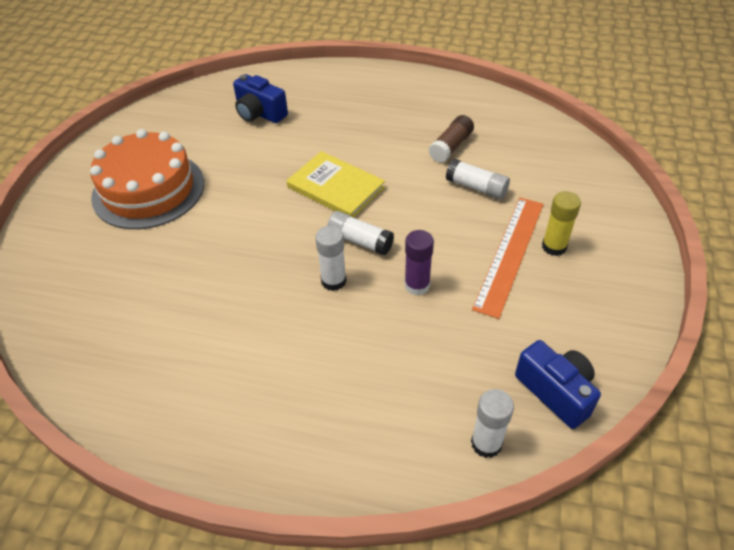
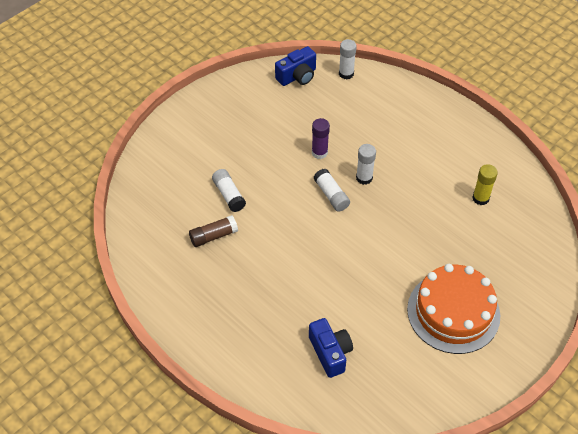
camera: 150 degrees left, 5 degrees up
yellow book [287,151,385,218] -> none
orange ruler [472,198,544,319] -> none
blue camera [515,340,601,429] -> blue camera turned 120 degrees counterclockwise [275,46,316,86]
yellow glue stick [542,191,581,256] -> yellow glue stick moved to [472,164,498,205]

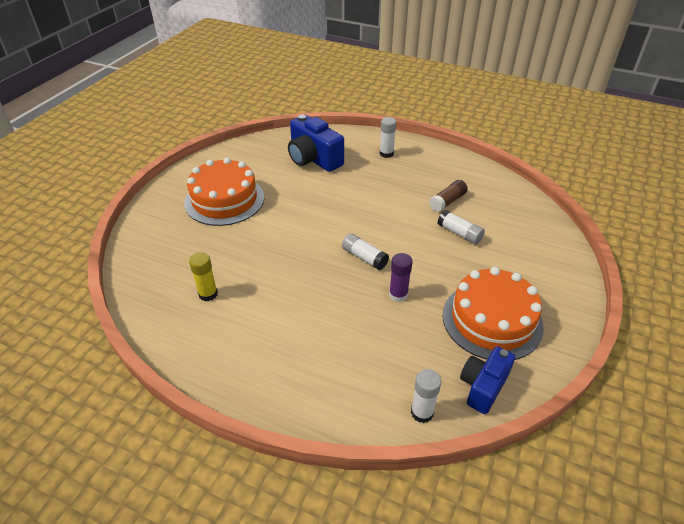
camera: 160 degrees right, 10 degrees down
blue camera [309,318,353,378] -> blue camera [288,115,344,172], size x1.52
white glue stick [356,144,376,185] -> white glue stick moved to [380,117,396,158]
none -> orange cake [442,267,544,360]

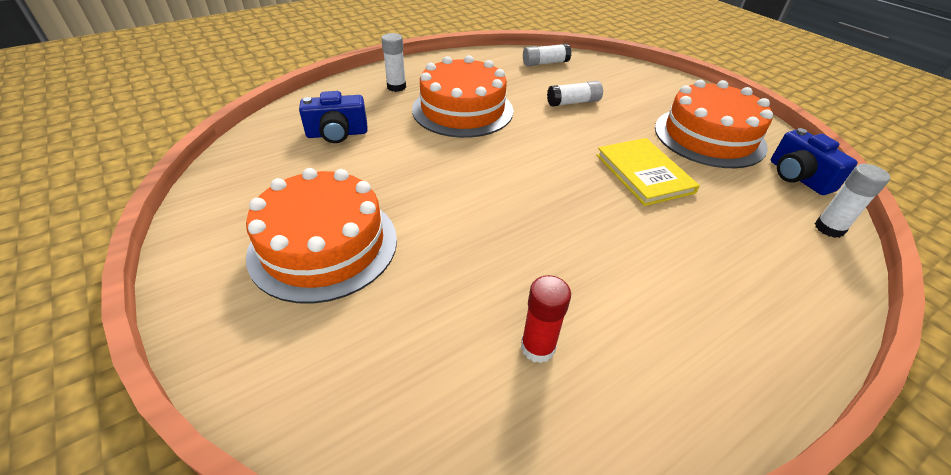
camera: 60 degrees left, 0 degrees up
yellow glue stick [189,252,218,301] -> red glue stick [521,275,571,363]
blue camera [288,115,344,172] -> blue camera [299,91,368,143], size x0.66
white glue stick [342,233,389,270] -> white glue stick moved to [523,44,572,66]
purple glue stick [389,253,413,302] -> yellow book [596,138,700,206]
brown glue stick [429,180,468,212] -> none
none -> orange cake [412,55,513,138]

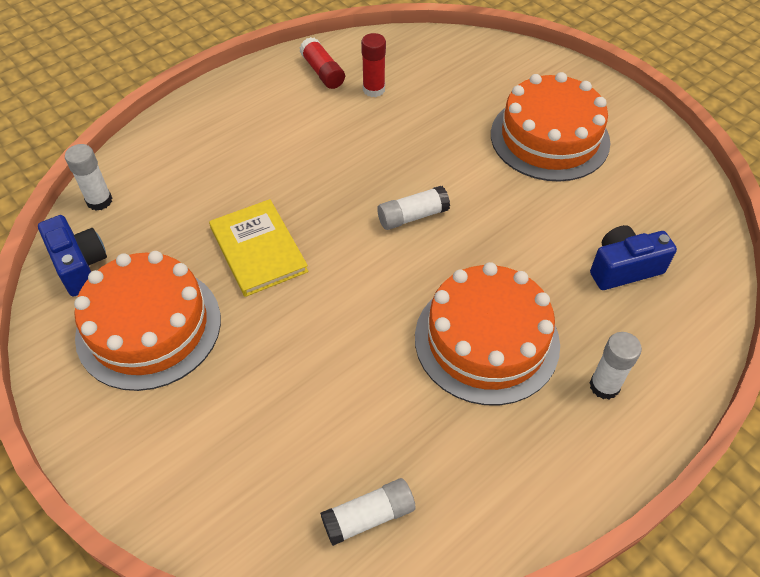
camera: 175 degrees right, 10 degrees up
white glue stick [547,81,603,107] -> white glue stick moved to [377,186,450,230]
none -> red glue stick [299,37,345,89]

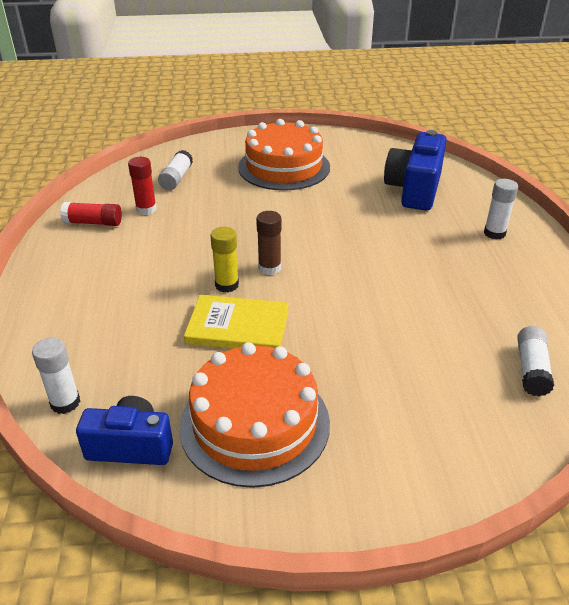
camera: 55 degrees left, 15 degrees down
white glue stick [377,186,450,230] -> white glue stick moved to [158,150,193,190]
orange cake [415,262,560,405] -> none
blue camera [590,225,677,290] -> blue camera [384,130,447,211], size x1.52
none -> yellow glue stick [210,227,239,293]
none -> brown glue stick [256,211,281,275]

